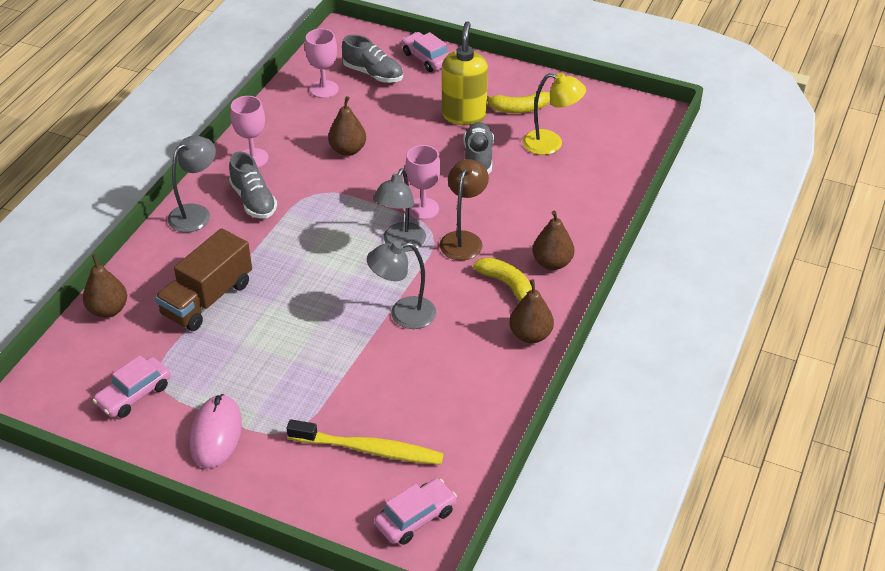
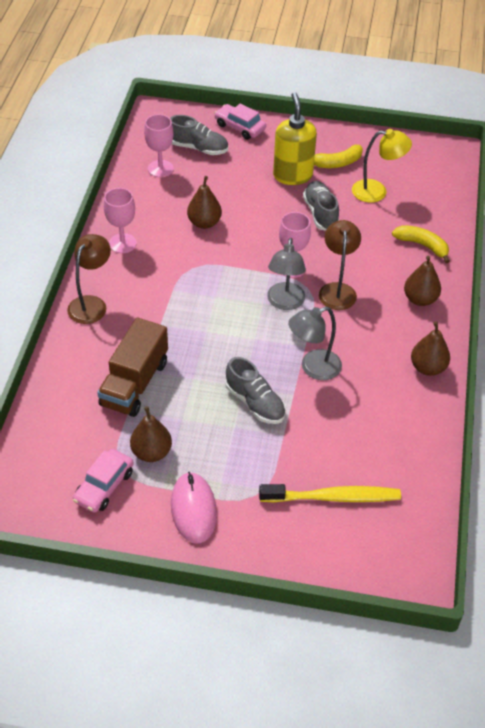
camera: 15 degrees left, 5 degrees up
brown pear [83,254,127,318] -> brown pear moved to [130,406,172,462]
grey lamp [168,136,216,232] -> brown lamp [67,234,111,324]
grey shoe [229,152,277,219] -> grey shoe moved to [225,357,286,424]
pink car [374,478,457,545] -> none
yellow banana [473,257,532,301] -> yellow banana moved to [392,225,450,263]

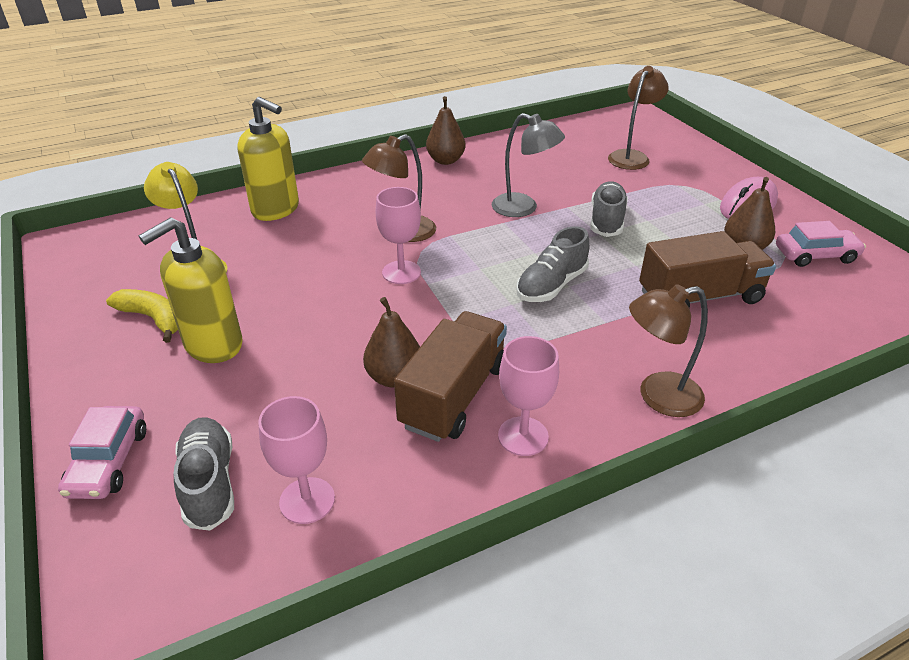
camera: 125 degrees left, 10 degrees down
yellow toothbrush [259,484,401,503] -> brown lamp [608,66,669,170]
grey lamp [267,238,306,310] -> none
grey shoe [303,181,339,231] -> grey shoe moved to [516,226,589,302]
yellow banana [392,225,450,263] -> yellow soap dispenser [237,97,299,221]
brown pear [404,256,441,306] -> none
none -> brown truck [394,311,507,442]

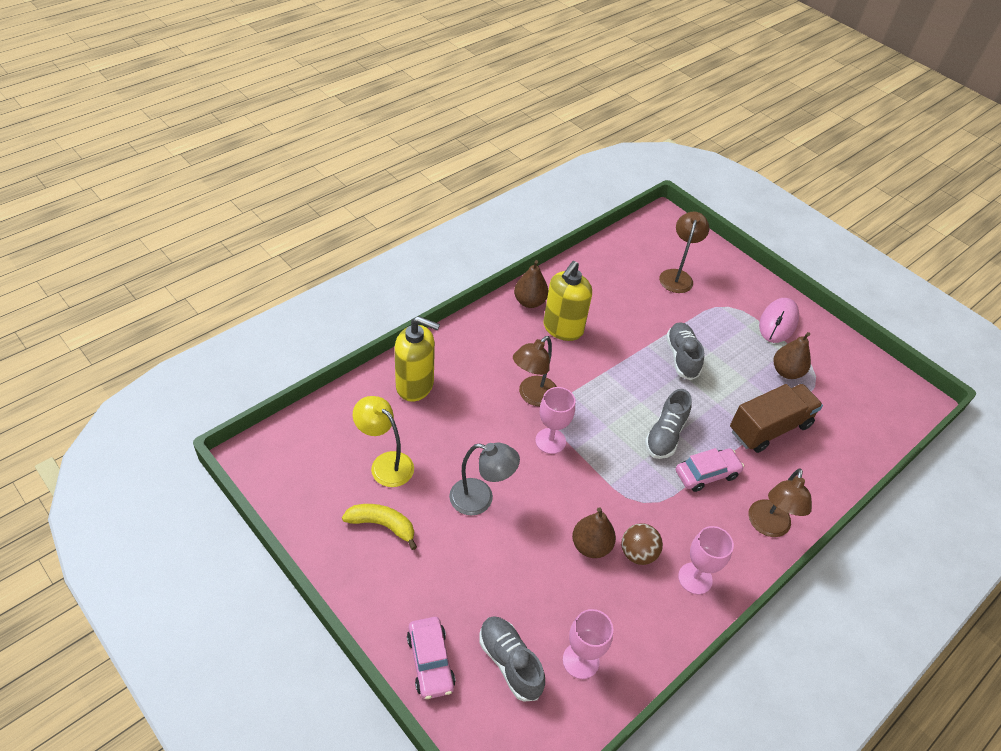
camera: 20 degrees left, 10 degrees up
yellow soap dispenser [138,217,243,363] -> yellow soap dispenser moved to [543,261,592,341]
brown truck [394,311,507,442] -> brown ball [621,523,663,565]
grey lamp [492,113,565,217] -> grey lamp moved to [449,443,520,516]
brown lamp [629,284,708,417] -> brown lamp turned 45 degrees counterclockwise [748,468,812,537]
pink car [776,221,866,267] -> pink car moved to [676,448,744,492]

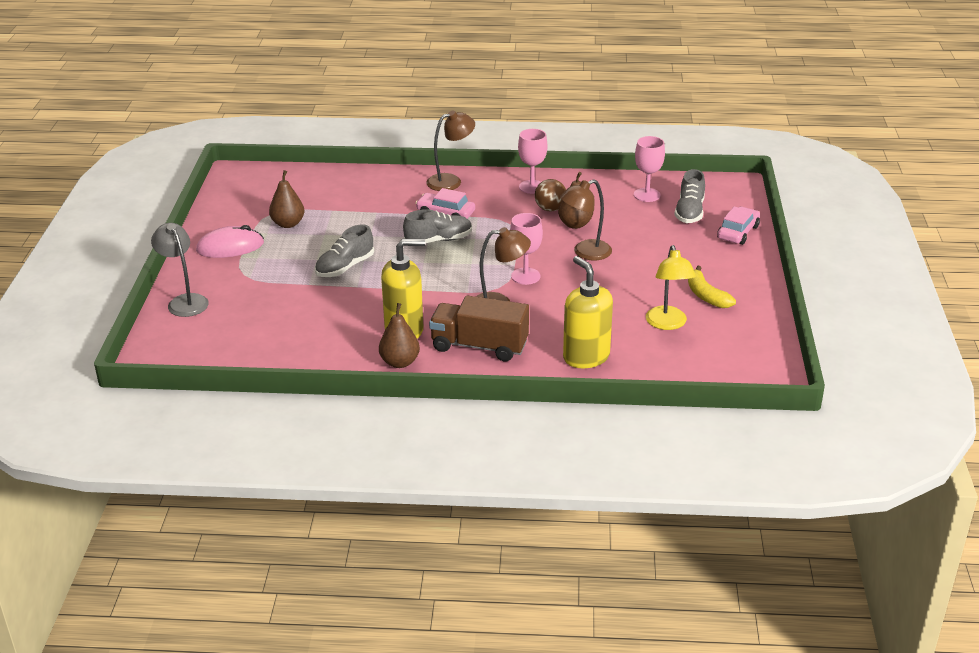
camera: 130 degrees left, 15 degrees down
grey lamp [449,443,520,516] -> grey lamp moved to [151,223,209,317]
brown lamp [659,212,710,293] -> brown lamp moved to [560,179,612,261]
brown truck [730,384,823,453] -> brown truck moved to [429,295,529,361]

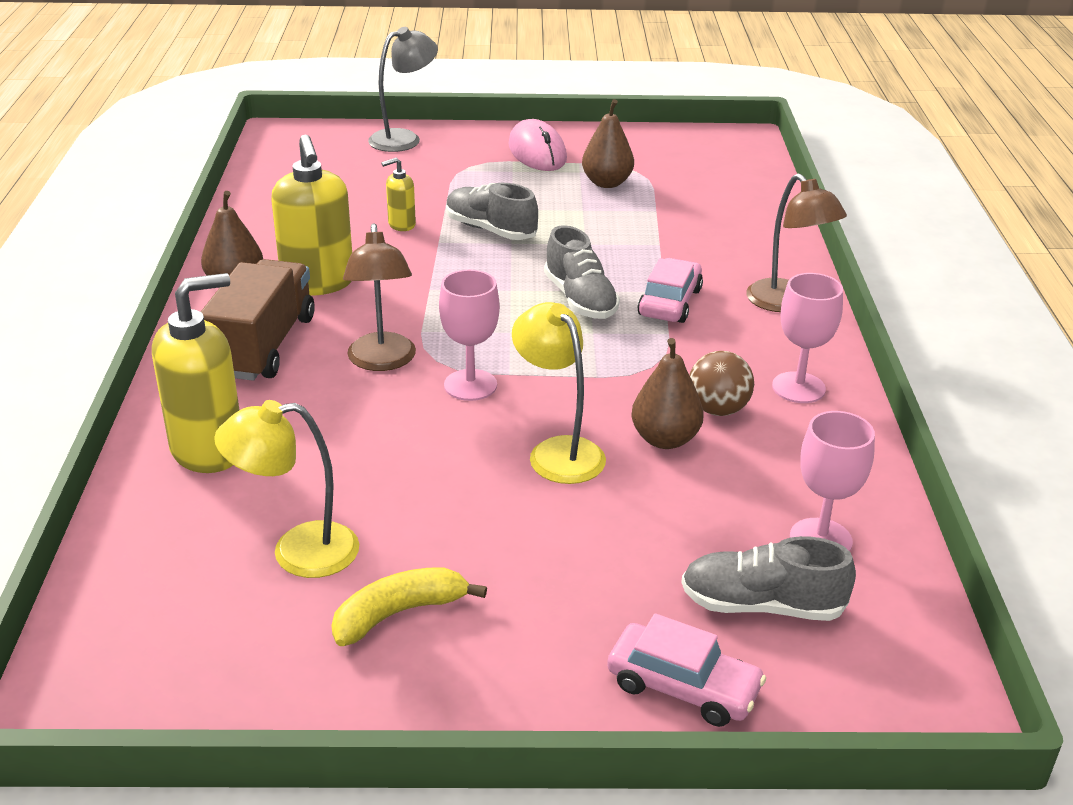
camera: 85 degrees right, 0 degrees up
brown lamp [560,179,612,261] -> yellow lamp [512,302,606,484]
none -> yellow soap dispenser [381,158,416,231]

